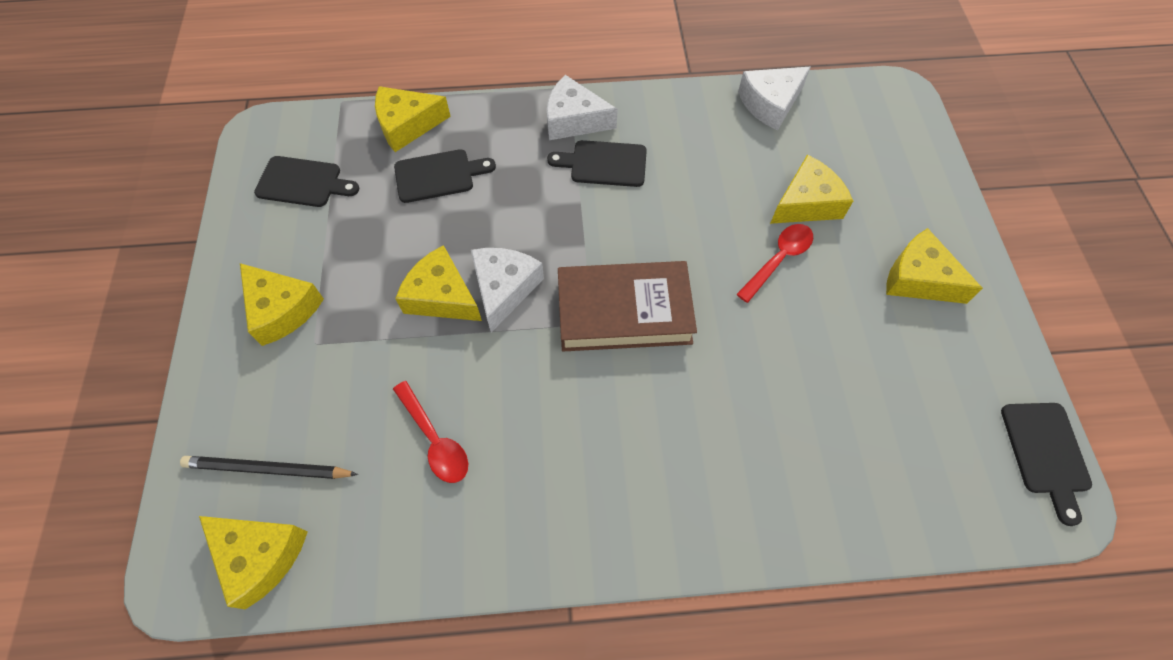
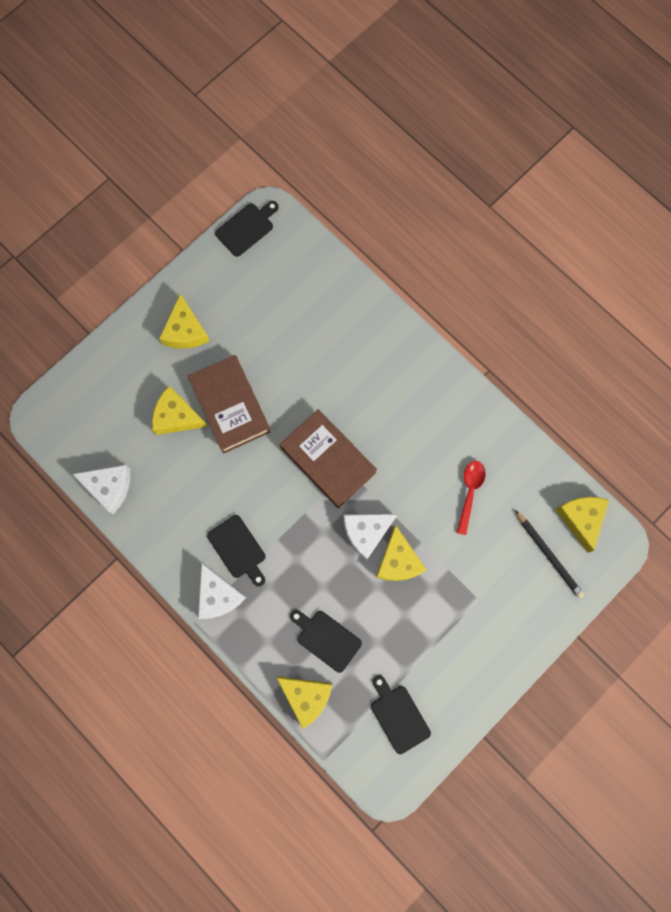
camera: 130 degrees left, 15 degrees up
yellow cheese [240,263,324,346] -> none
red spoon [736,224,813,303] -> brown book [188,355,271,454]

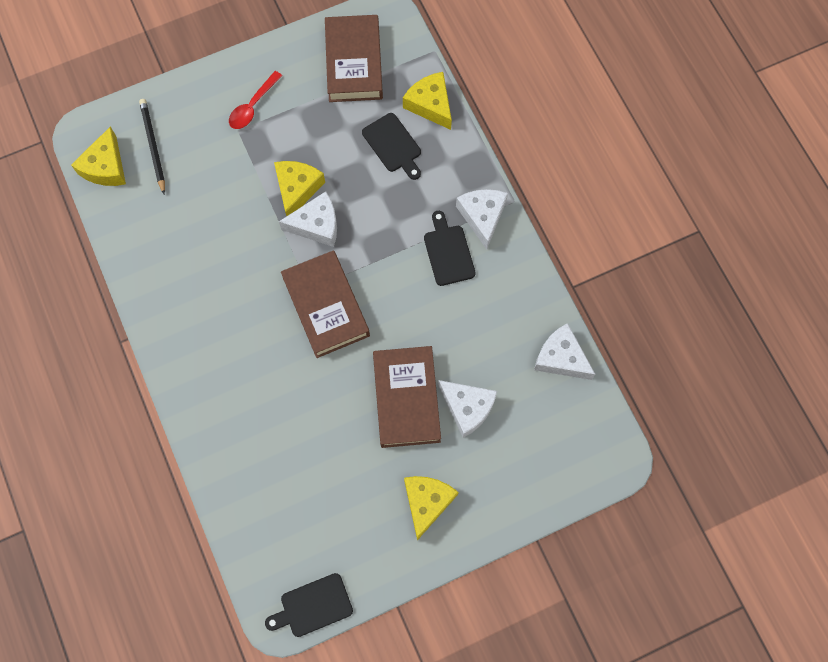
camera: 160 degrees left, 5 degrees down
yellow cheese [152,386,208,435] -> white cheese [438,380,497,438]
black cutting board [371,675,431,754] -> brown book [325,15,383,102]
red spoon [457,461,486,535] -> red spoon moved to [229,71,282,129]

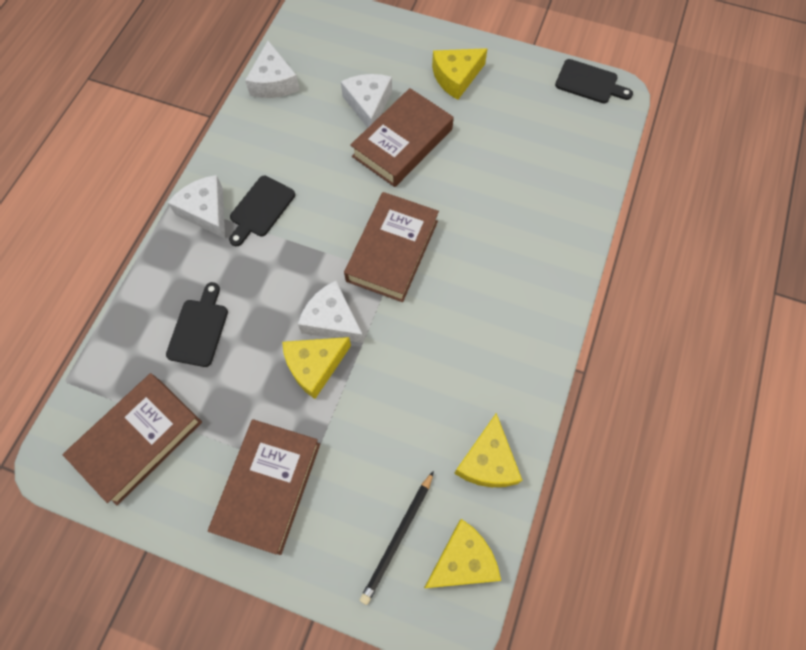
camera: 135 degrees left, 5 degrees down
red spoon [229,71,282,129] -> brown book [208,419,320,555]
yellow cheese [403,72,452,130] -> yellow cheese moved to [454,413,522,487]
white cheese [456,189,508,249] -> white cheese turned 105 degrees clockwise [167,175,225,238]

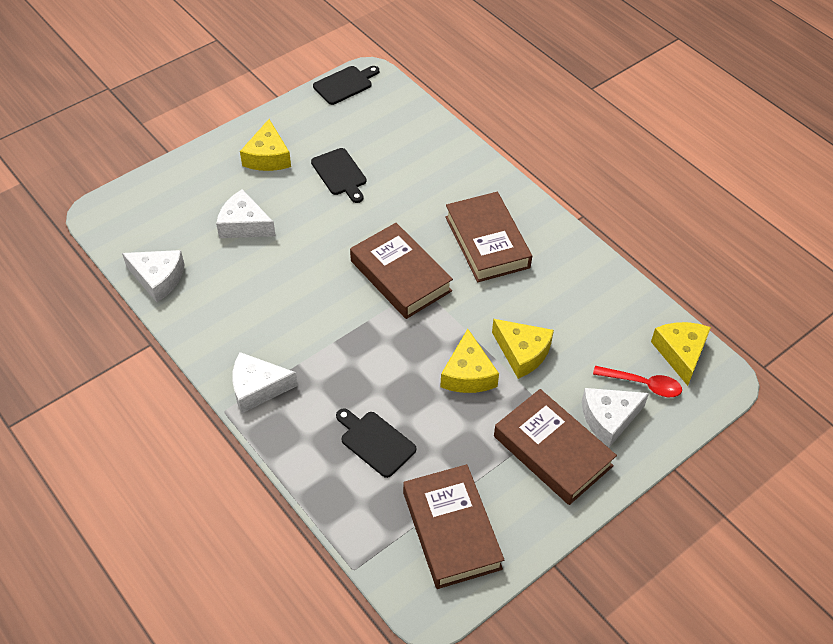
camera: 60 degrees left, 15 degrees down
black cutting board [229,176,295,246] -> black cutting board moved to [311,148,366,203]
white cheese [298,281,364,343] -> white cheese moved to [582,388,649,447]
brown book [350,88,454,187] -> brown book moved to [445,192,532,282]
black pencil [360,471,434,605] -> red spoon [593,366,682,397]
yellow cheese [454,413,522,487] -> yellow cheese moved to [492,319,554,379]

